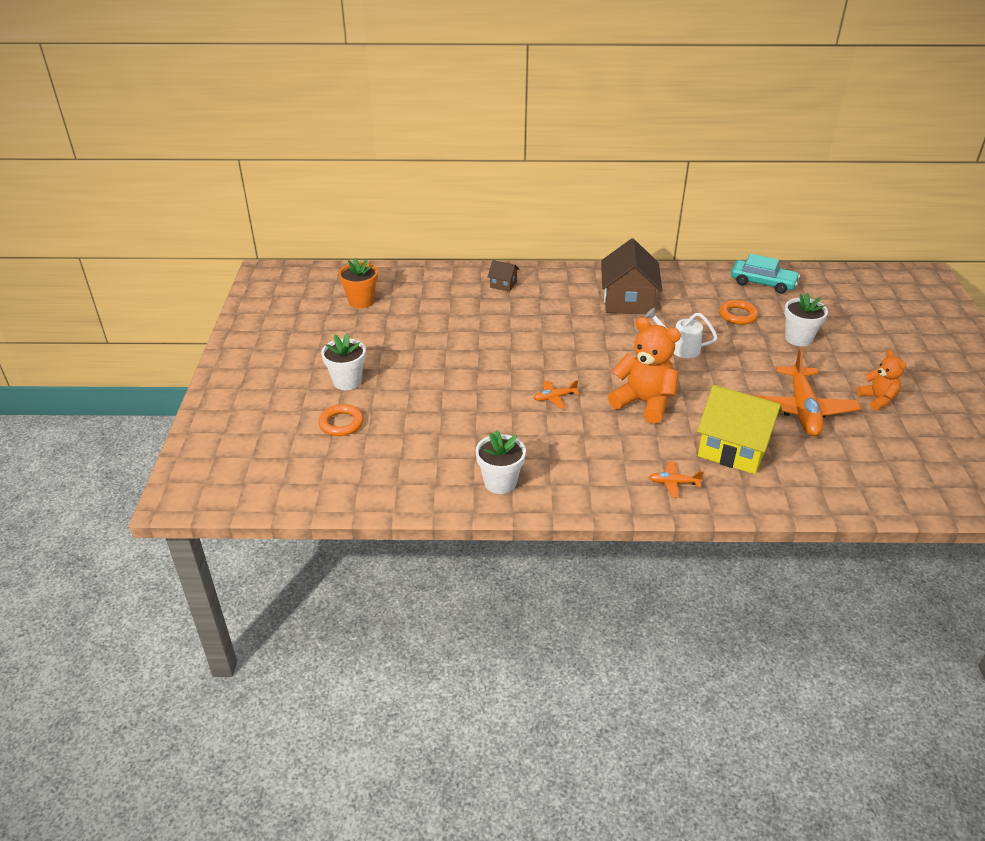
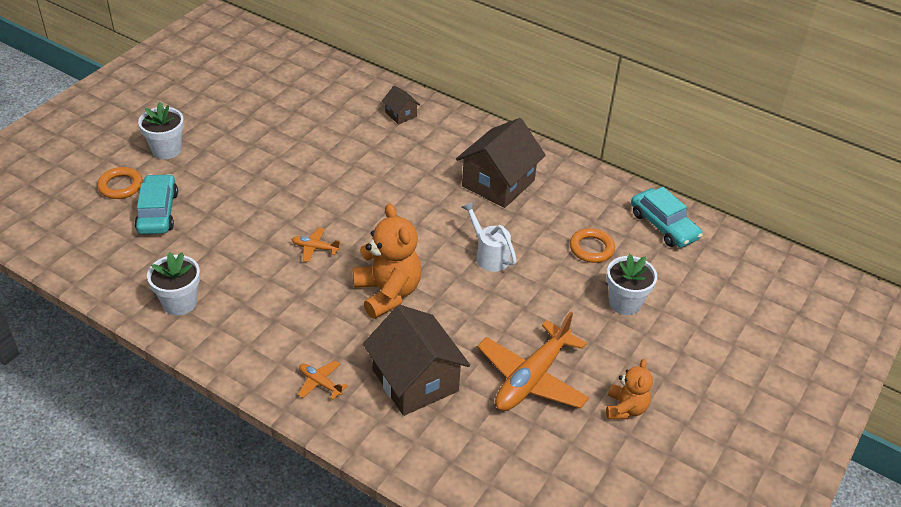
camera: 30 degrees right, 5 degrees up
orange flower pot [339,258,378,308] -> none
yellow house [697,385,782,474] -> brown house [363,305,470,416]
none -> turquoise car [135,174,178,234]

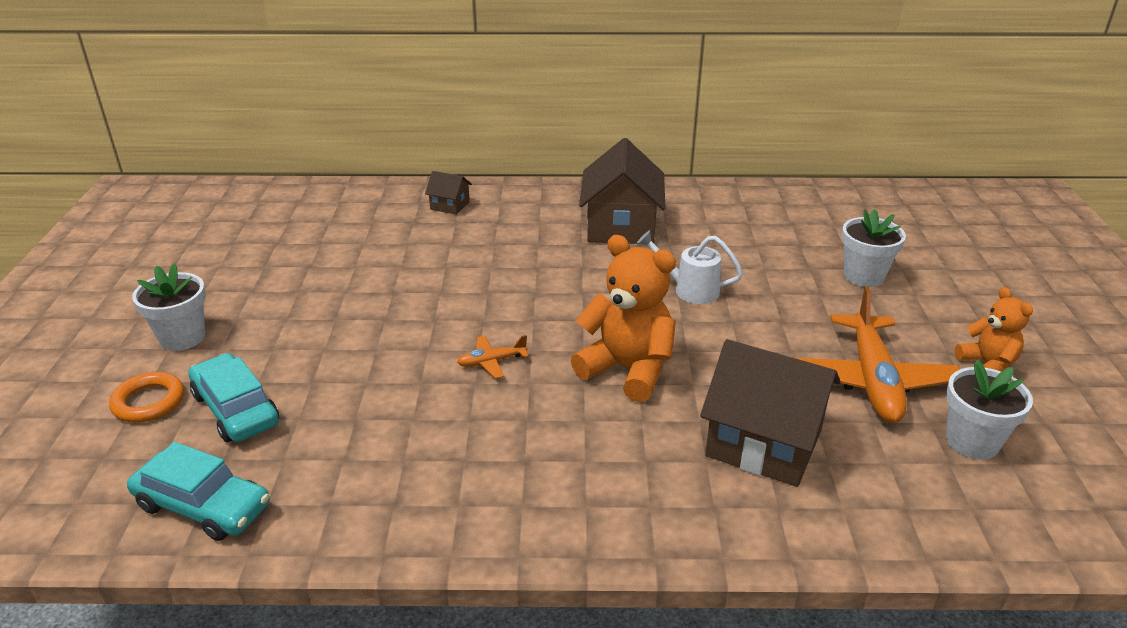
camera: 30 degrees left, 10 degrees down
white flower pot [147,252,200,316] -> white flower pot moved to [946,360,1033,460]
orange plane [298,361,348,400] -> none
orange ring [570,228,615,263] -> none
turquoise car [631,187,703,248] -> turquoise car moved to [127,442,270,541]

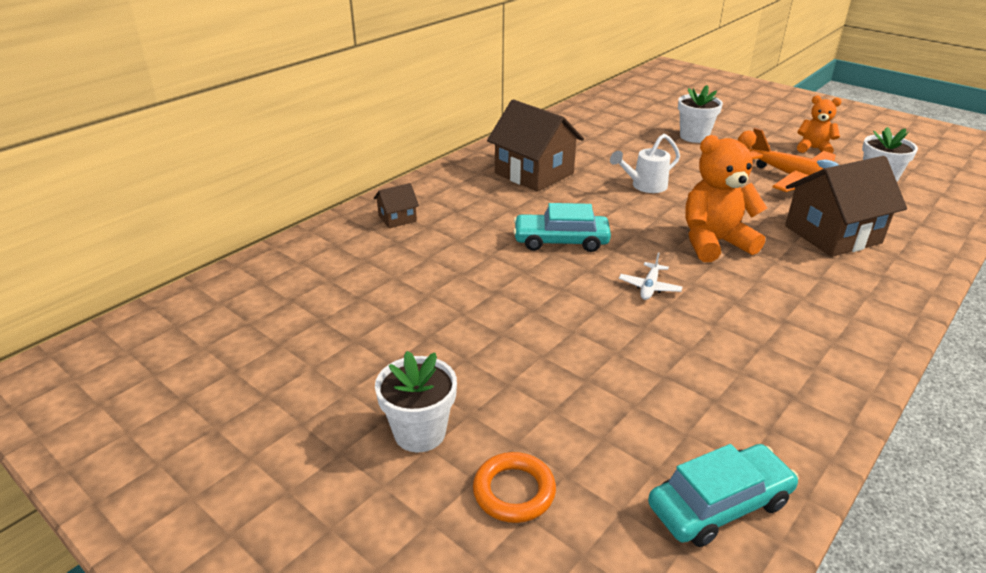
camera: 50 degrees left, 0 degrees up
turquoise car [188,353,279,442] -> turquoise car moved to [513,203,611,252]
orange plane [457,335,529,379] -> white plane [619,253,682,300]

